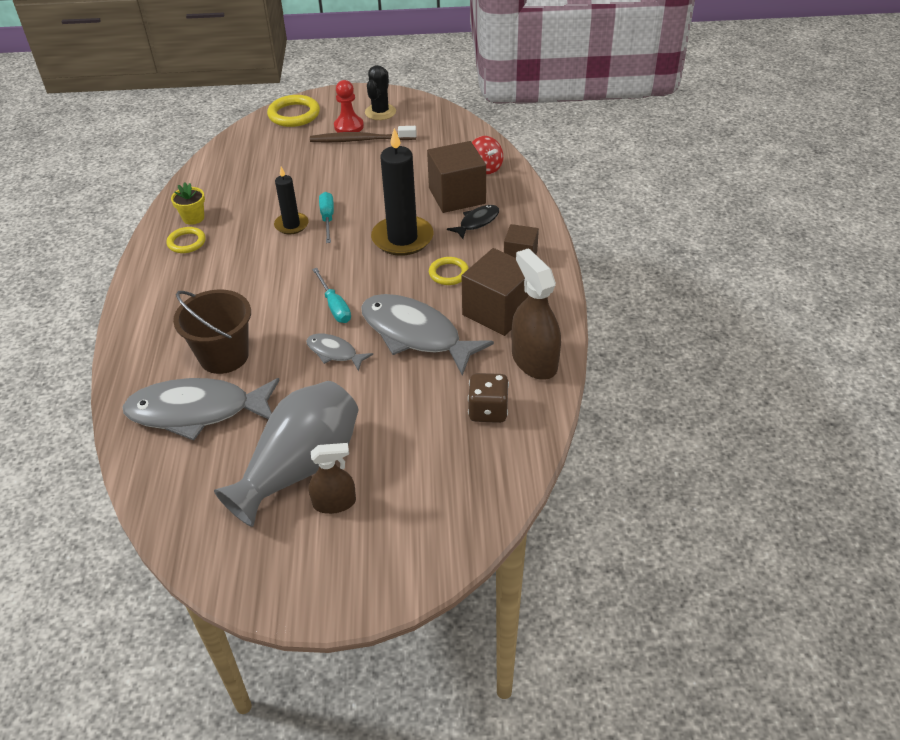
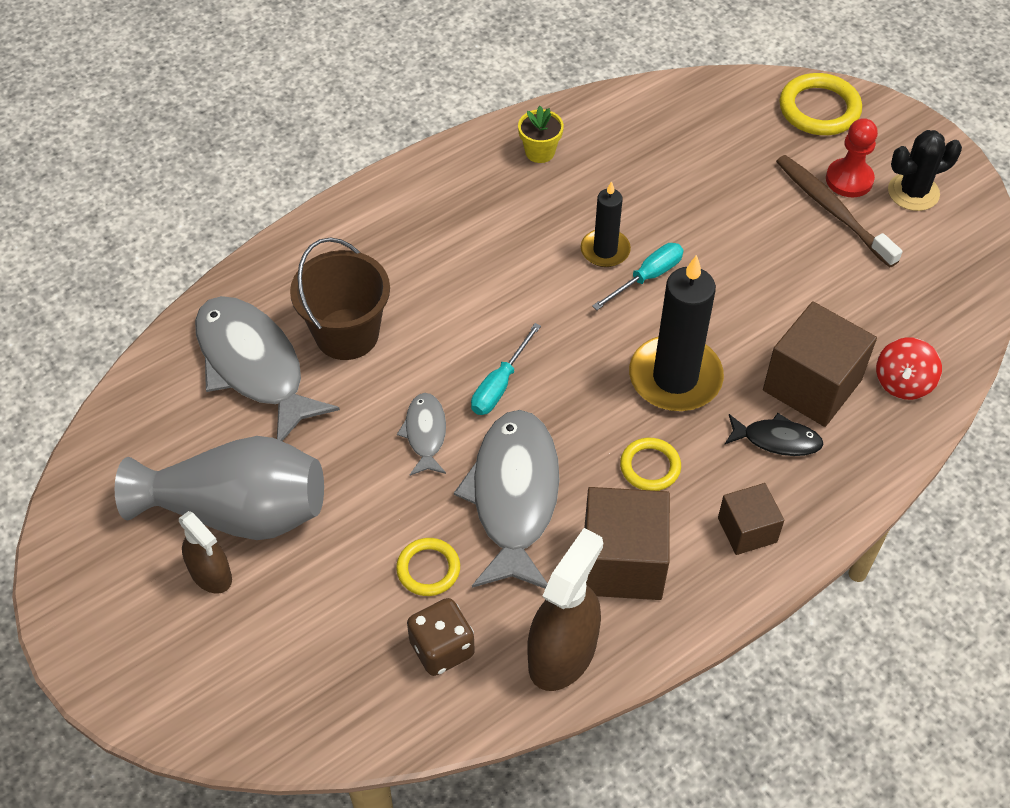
camera: 55 degrees right, 10 degrees up
yellow ring [166,227,206,253] -> yellow ring moved to [396,538,460,596]

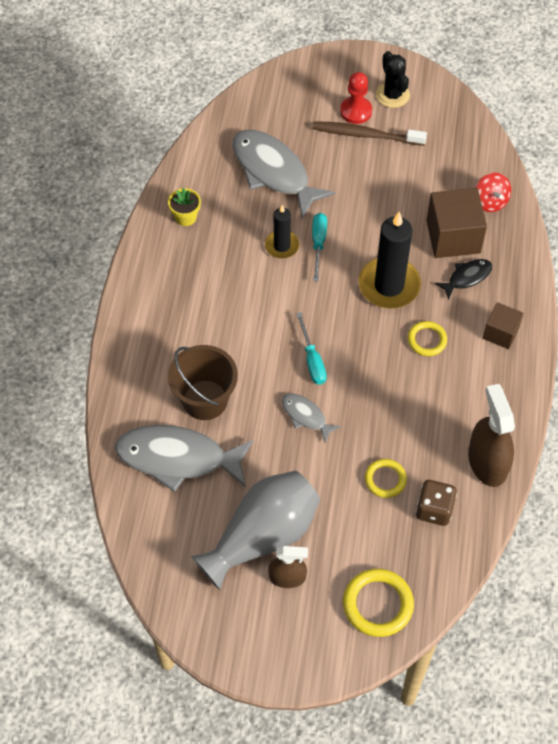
camera: 45 degrees left, 5 degrees up
grey fish [454,410,560,589] -> grey fish moved to [232,130,335,218]
brown cube [584,487,670,600] -> none
yellow ring [779,73,862,135] -> yellow ring moved to [343,569,414,637]
black cactus [888,130,962,211] -> black cactus turned 45 degrees counterclockwise [376,51,410,108]

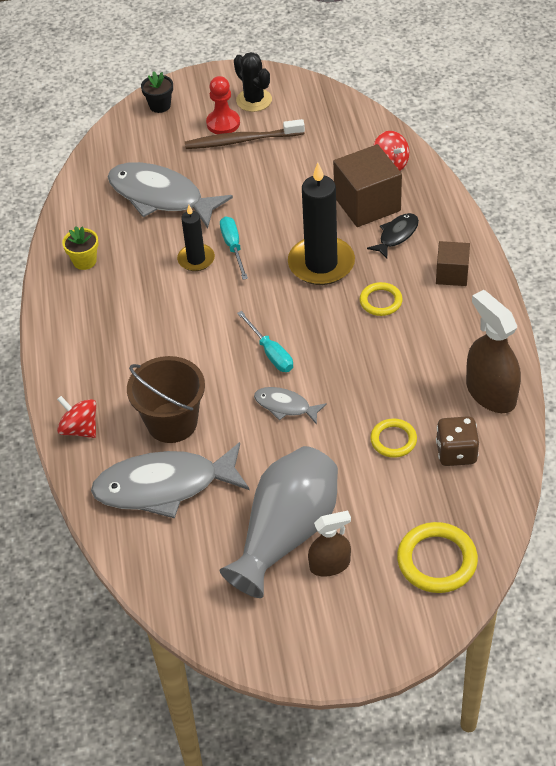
camera: 15 degrees left, 10 degrees down
none -> red spinning top [57,396,96,438]
none -> black flower pot [141,71,173,113]

